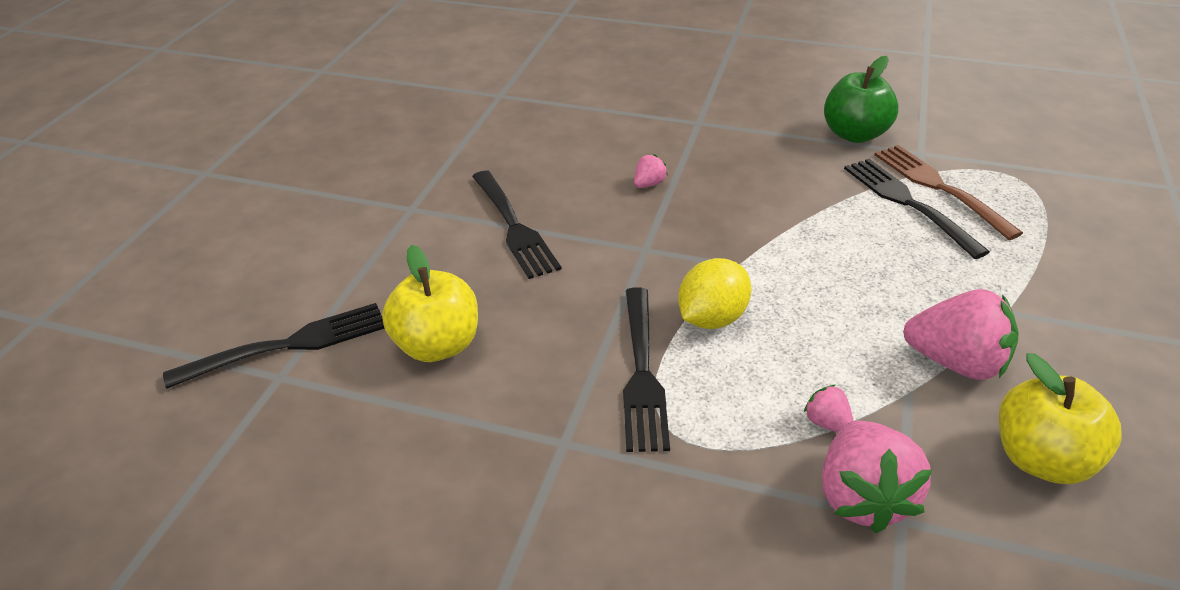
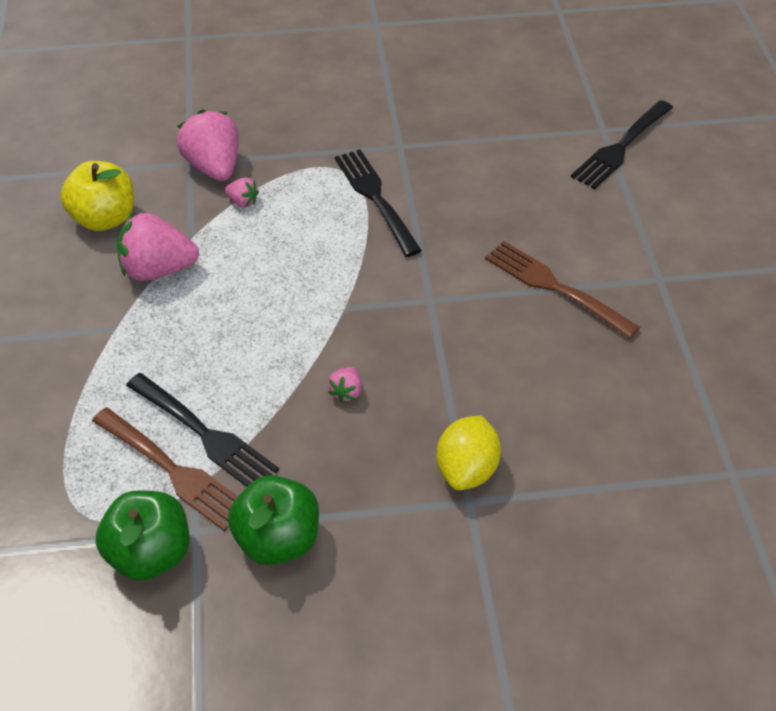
camera: 155 degrees right, 10 degrees up
yellow apple [382,245,478,362] -> none
black fork [472,171,562,279] -> brown fork [485,241,640,339]
pink strawberry [634,154,668,188] -> pink strawberry moved to [328,367,362,403]
yellow lemon [678,258,751,329] -> yellow lemon moved to [436,415,501,490]
none -> green apple [96,490,189,581]

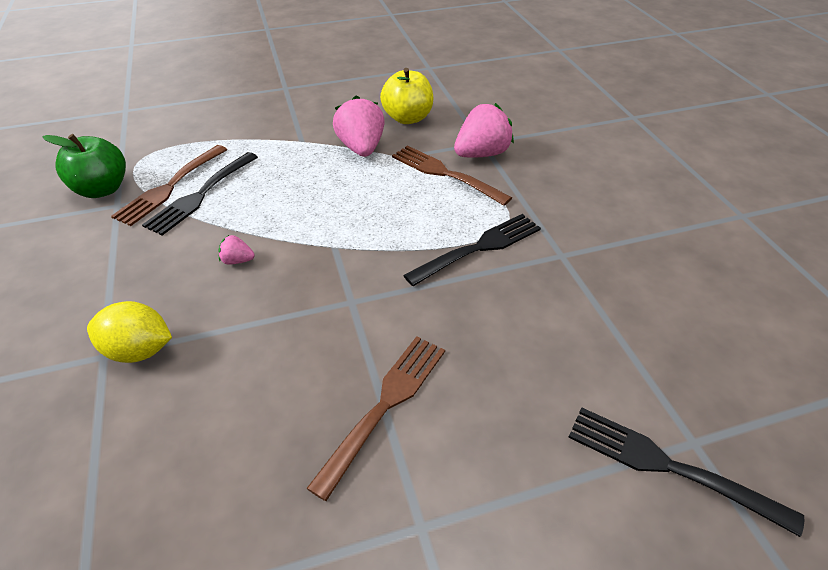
camera: 80 degrees right, 5 degrees down
pink strawberry [225,178,259,208] -> brown fork [392,145,512,206]
green apple [228,475,319,565] -> none

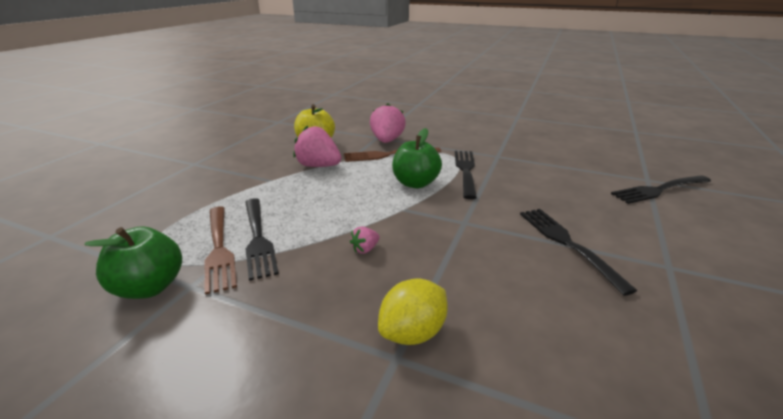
camera: 50 degrees left, 15 degrees down
brown fork [306,336,445,501] -> black fork [520,209,637,296]
none -> green apple [392,128,442,188]

